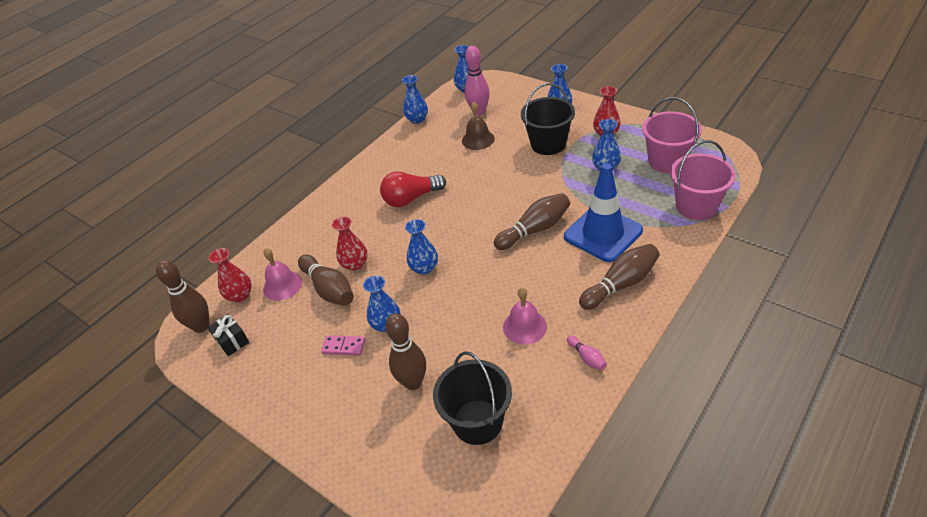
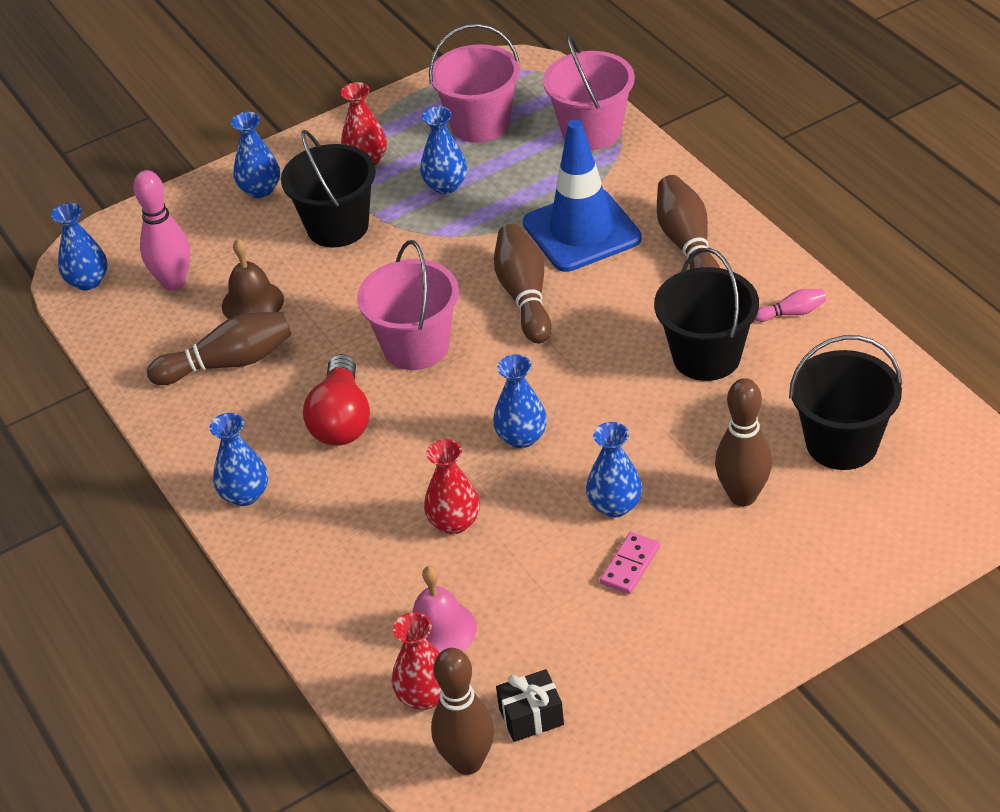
camera: 70 degrees left, 0 degrees up
brown bowling pin [298,254,354,306] -> brown bowling pin moved to [147,312,292,385]
blue vase [402,75,428,124] -> blue vase moved to [209,413,268,506]
pink bell [503,288,547,345] -> black bucket [654,248,759,381]
none -> pink bucket [357,240,459,370]

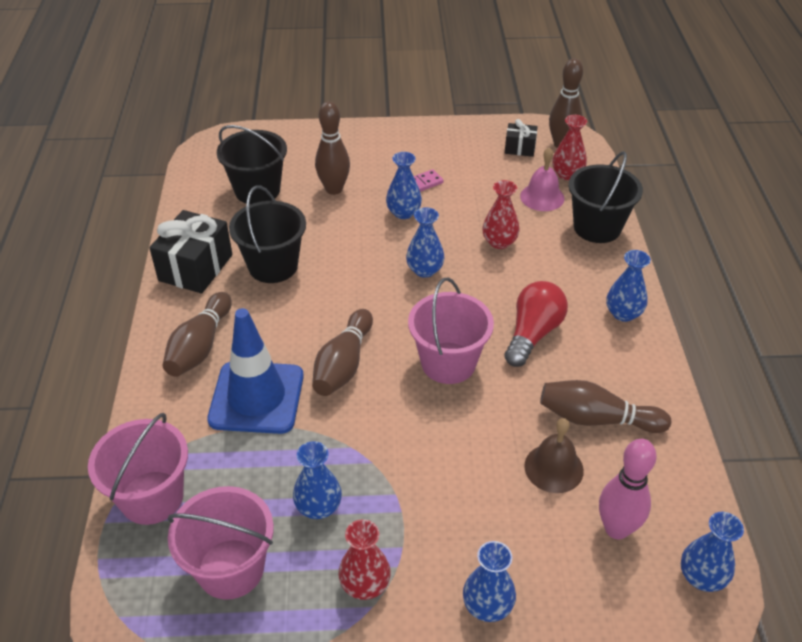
camera: 155 degrees left, 0 degrees up
black bucket [281,130,376,247] -> black bucket moved to [568,151,643,243]
pink bowling pin [755,289,826,322] -> black gift [149,210,232,294]

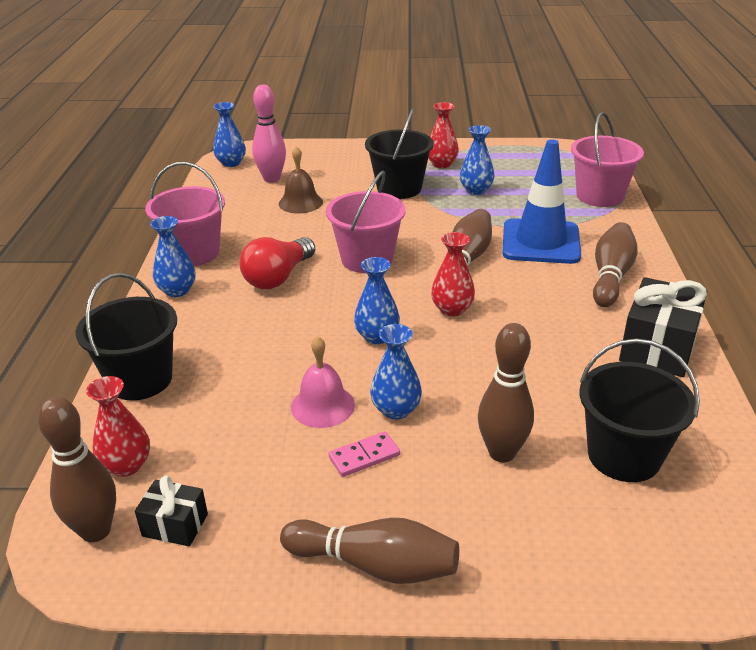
camera: 175 degrees left, 10 degrees down
pink bucket [168,486,274,600] -> pink bucket moved to [145,162,225,266]
black bucket [229,185,306,283] -> black bucket moved to [365,108,434,199]
blue vase [463,541,516,622] -> none
red vase [482,180,520,249] -> red vase moved to [431,232,475,317]
pink bell [520,147,565,211] -> pink bell moved to [291,336,355,428]
brown bowling pin [540,380,671,433] -> brown bowling pin moved to [280,518,459,584]

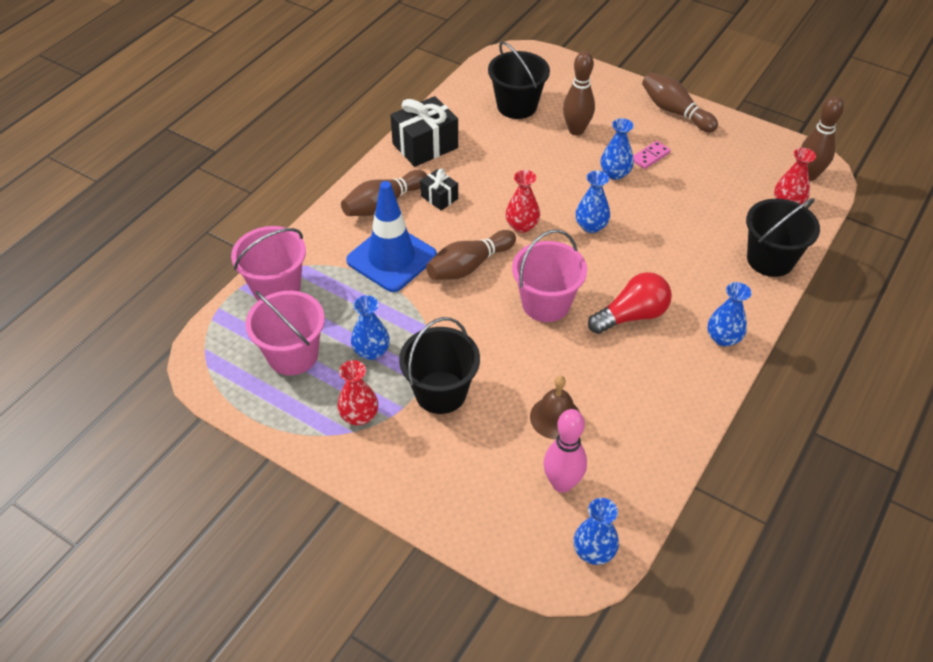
camera: 150 degrees left, 15 degrees up
black gift [135,475,208,546] -> black gift moved to [420,169,458,210]
pink bucket [145,162,225,266] -> pink bucket moved to [245,291,325,375]
pink bell [291,336,355,428] -> none
pink domino [329,431,400,477] -> pink domino turned 45 degrees counterclockwise [633,141,671,169]

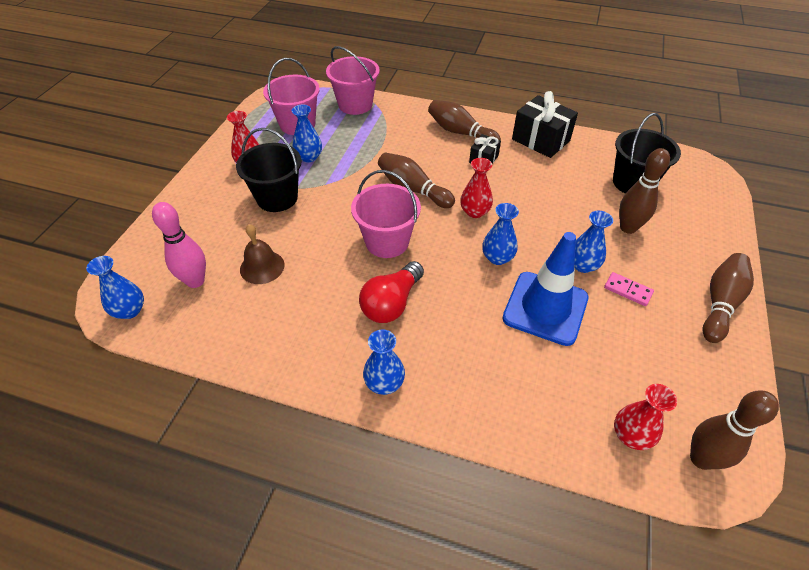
camera: 75 degrees right, 0 degrees up
blue traffic cone [346,181,437,292] -> blue traffic cone moved to [502,232,589,346]
red light bulb [588,272,672,334] -> red light bulb turned 75 degrees clockwise [359,261,424,323]
black bucket [746,198,820,277] -> none

